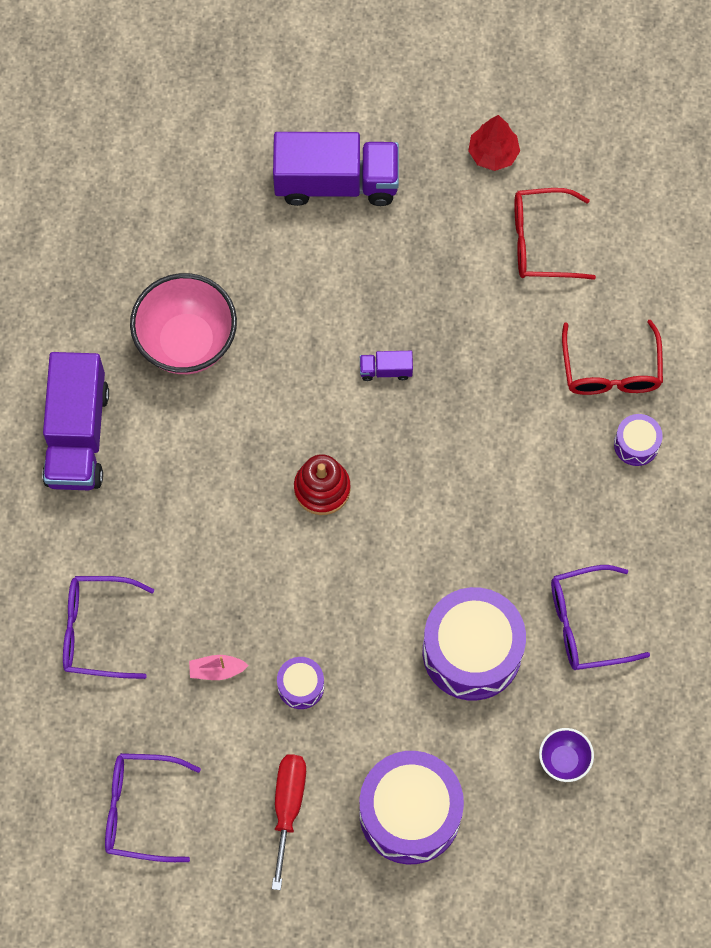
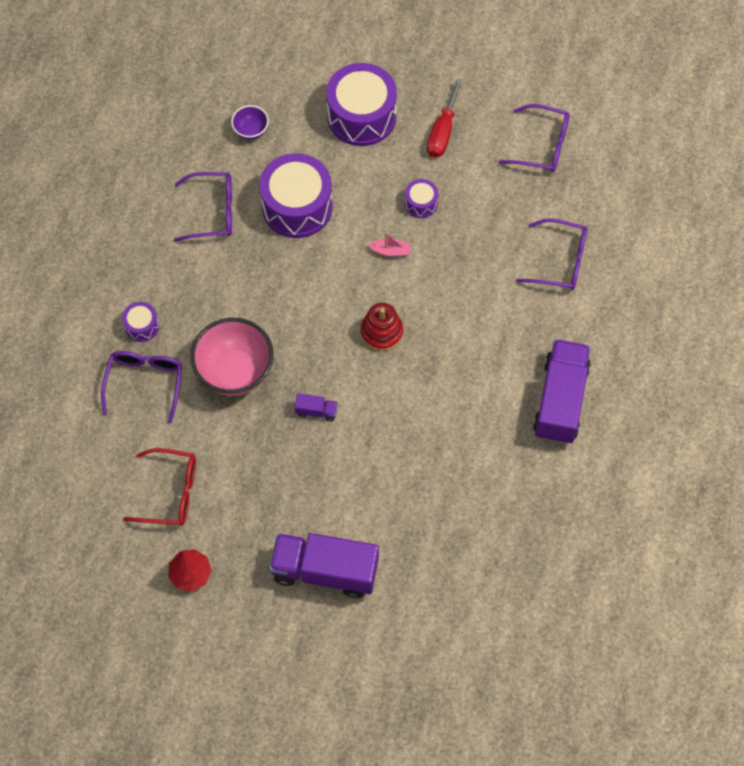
camera: 170 degrees left, 5 degrees down
pink bowl [130,273,237,374] -> pink bowl moved to [191,318,274,396]
pink boat [189,655,249,680] -> pink boat moved to [368,233,410,256]
red glasses [562,320,663,395] -> purple glasses [101,351,182,423]

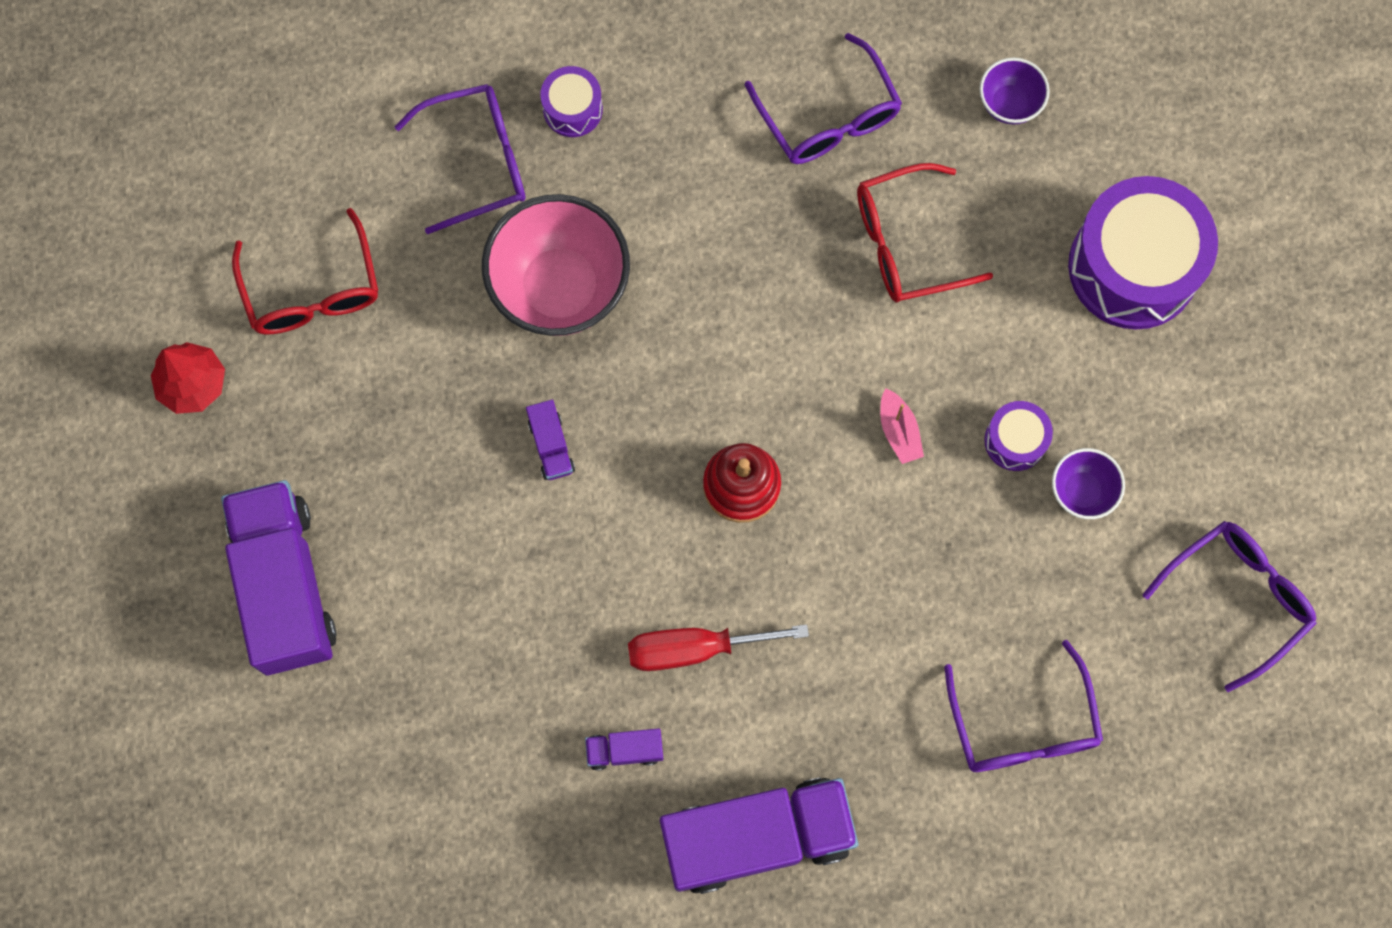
camera: 65 degrees right, 10 degrees up
purple drum [259,153,333,238] -> red glasses [857,163,993,302]
red screwdriver [427,79,462,158] -> red screwdriver moved to [628,624,809,671]
purple glasses [499,104,570,172] -> purple glasses turned 120 degrees counterclockwise [1143,521,1317,692]
none -> purple truck [585,728,663,771]
none -> purple bowl [1052,448,1125,519]

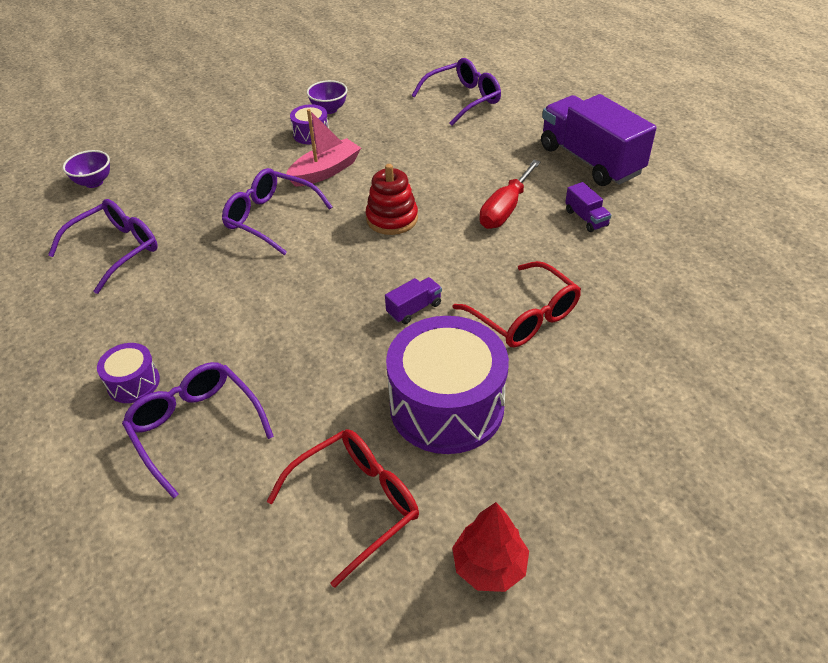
camera: 110 degrees left, 30 degrees down
purple truck [221,480,337,675] -> none
pink bowl [482,194,630,336] -> none
red screwdriver [628,624,809,671] -> red screwdriver turned 60 degrees clockwise [479,160,540,229]
red glasses [857,163,993,302] -> red glasses moved to [452,261,581,347]
pink boat [880,388,924,464] -> pink boat [286,109,361,187], size x1.69
purple drum [1068,176,1218,329] -> purple drum moved to [386,316,509,454]
purple glasses [1143,521,1317,692] -> purple glasses moved to [222,168,332,255]

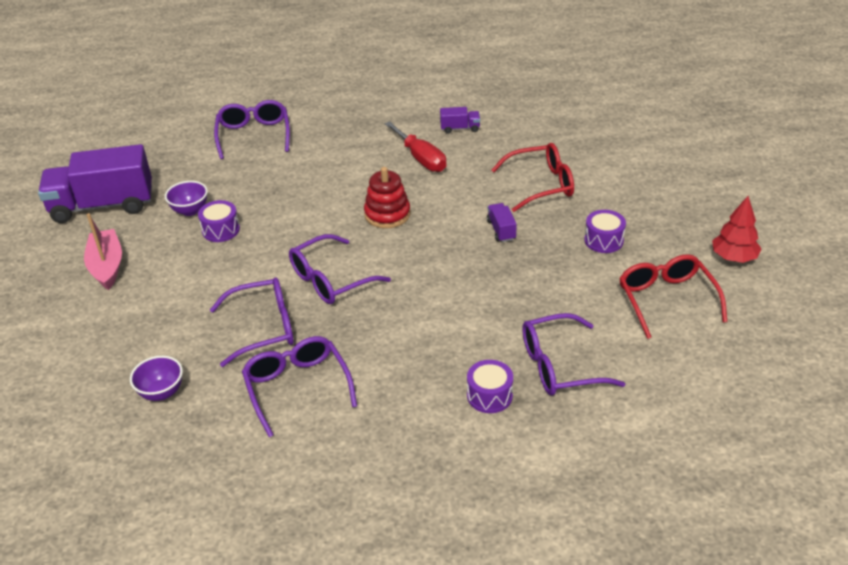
camera: 65 degrees left, 5 degrees down
pink boat [286,109,361,187] -> pink boat moved to [84,213,122,290]
purple drum [386,316,509,454] -> purple drum [584,210,626,253], size x0.47
purple truck [541,94,656,186] -> purple truck moved to [38,144,152,223]
none -> purple glasses [210,278,294,367]

